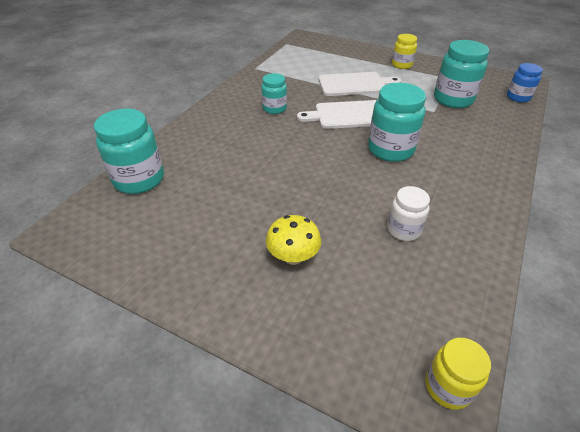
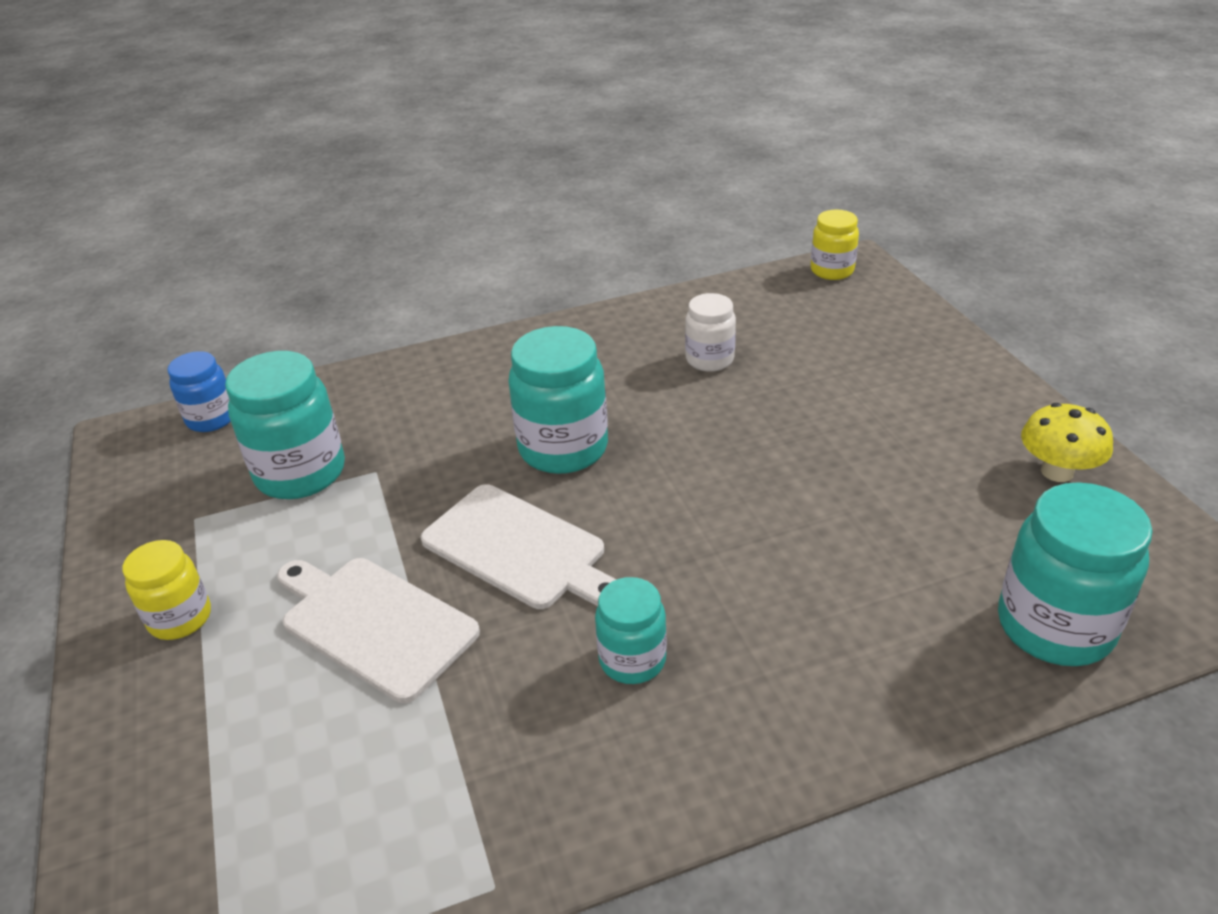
camera: 135 degrees left, 5 degrees down
yellow mushroom [266,215,321,265] -> yellow mushroom moved to [1021,403,1113,482]

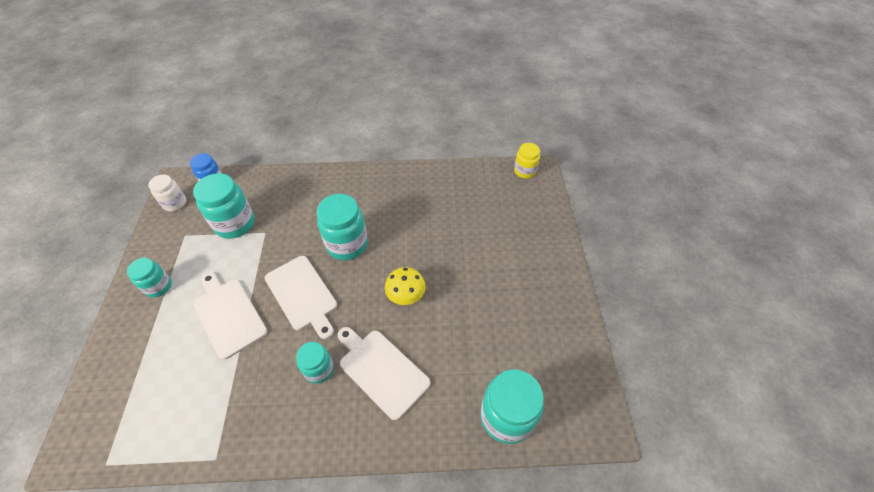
camera: 15 degrees right, 15 degrees up
yellow jar [122,540,211,640] -> turquoise jar [127,258,172,297]
white jar [685,293,736,372] -> white jar moved to [148,174,186,211]
yellow mushroom [1021,403,1113,482] -> yellow mushroom moved to [385,267,426,305]
none -> white cutting board [338,327,430,420]

